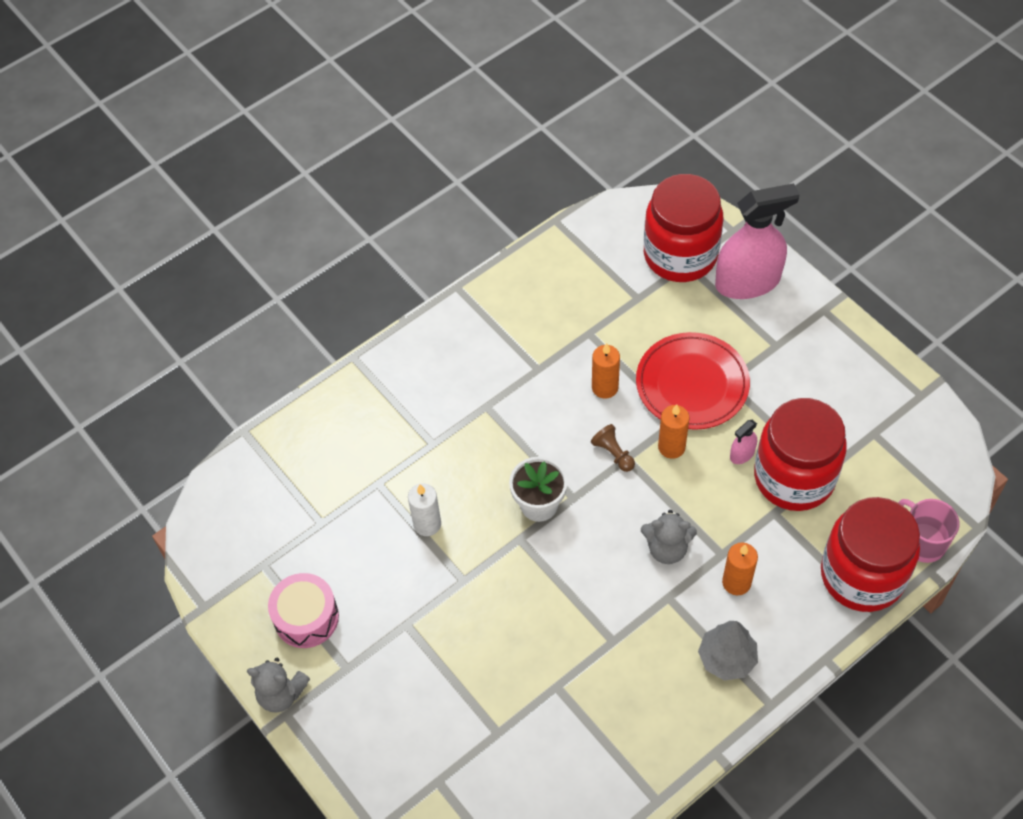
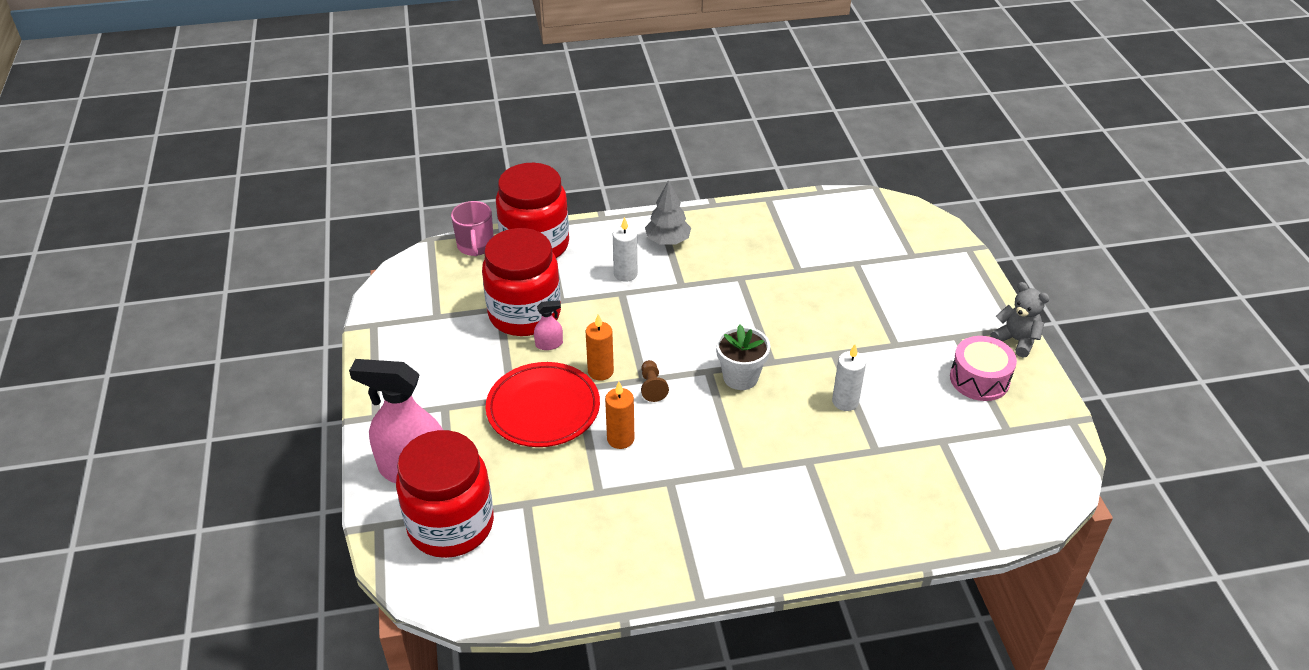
camera: 155 degrees left, 15 degrees down
grey teddy bear [641,510,697,564] -> none
orange candle [722,542,758,596] -> white candle [613,217,638,282]

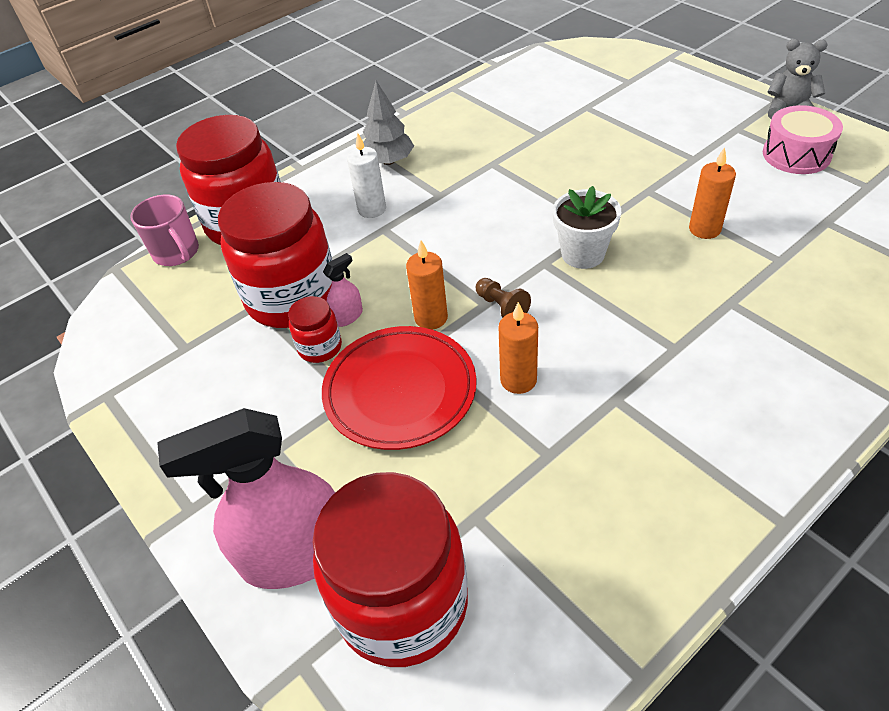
camera: 25 degrees left, 5 degrees up
white candle [832,344,866,411] -> orange candle [689,147,736,239]
none -> red jar [288,296,342,363]

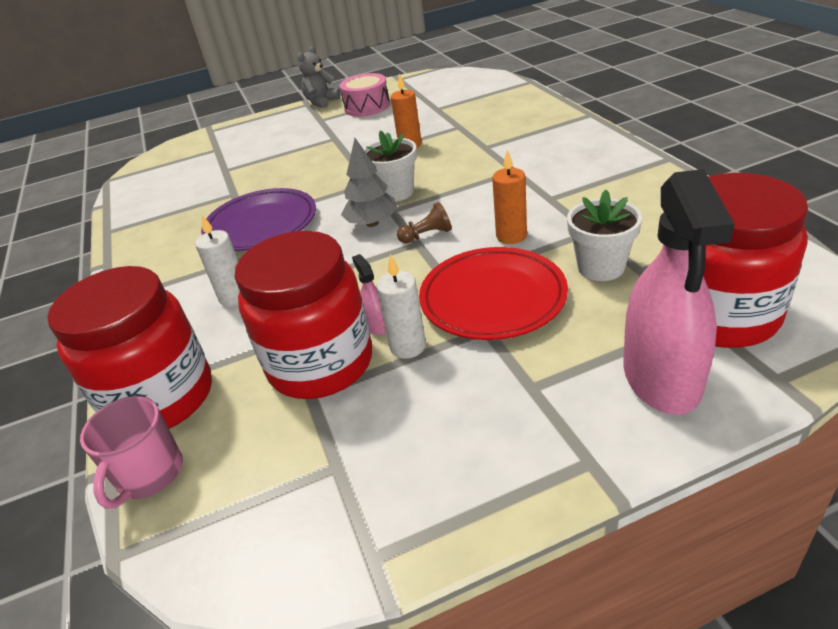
camera: 70 degrees left, 10 degrees down
pink mug [130,195,199,266] -> pink mug turned 120 degrees clockwise [80,396,183,509]
red jar [288,296,342,363] -> white candle [376,254,426,359]
grey tree [363,81,414,165] -> grey tree moved to [341,138,398,227]
orange candle [406,240,448,330] -> none
none -> purple plate [201,188,316,251]
none -> white flower pot [567,190,642,281]

